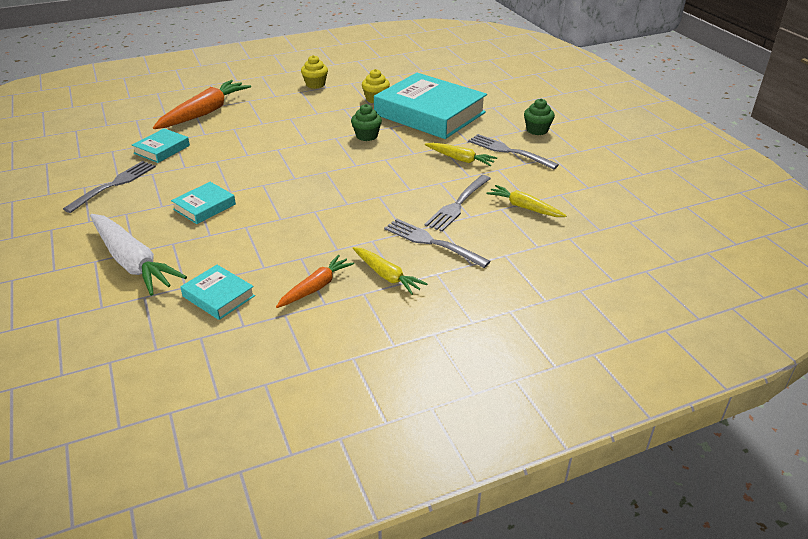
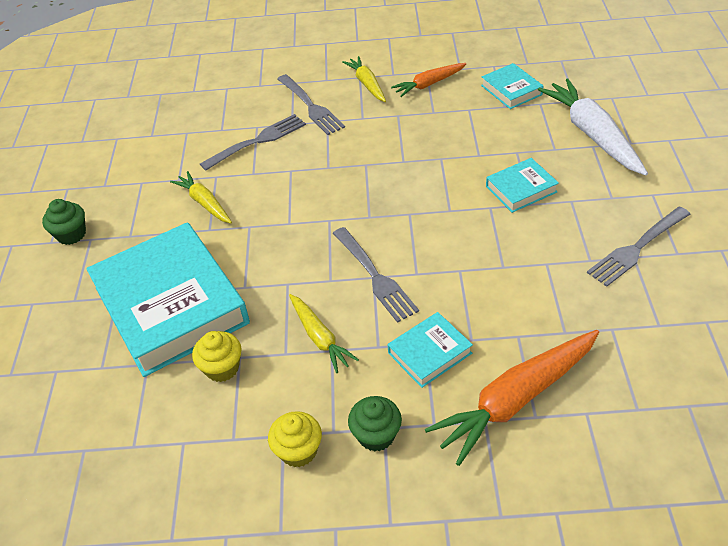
camera: 155 degrees left, 10 degrees up
turquoise book [132,128,190,163] -> turquoise book moved to [387,312,473,388]
green cupcake [351,104,382,141] -> green cupcake moved to [348,396,402,452]
grey fork [468,134,559,170] -> grey fork moved to [333,227,419,323]
yellow carrot [486,185,567,217] -> yellow carrot moved to [289,294,359,373]

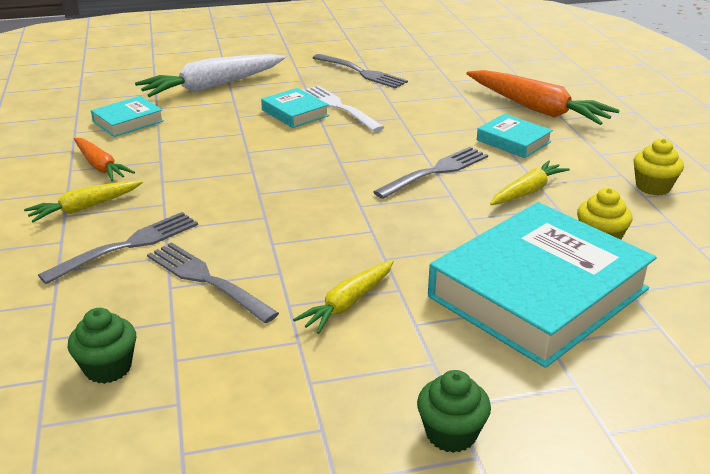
camera: 105 degrees left, 15 degrees down
green cupcake [348,396,402,452] -> green cupcake moved to [68,308,136,384]
none -> white fork [303,85,384,132]

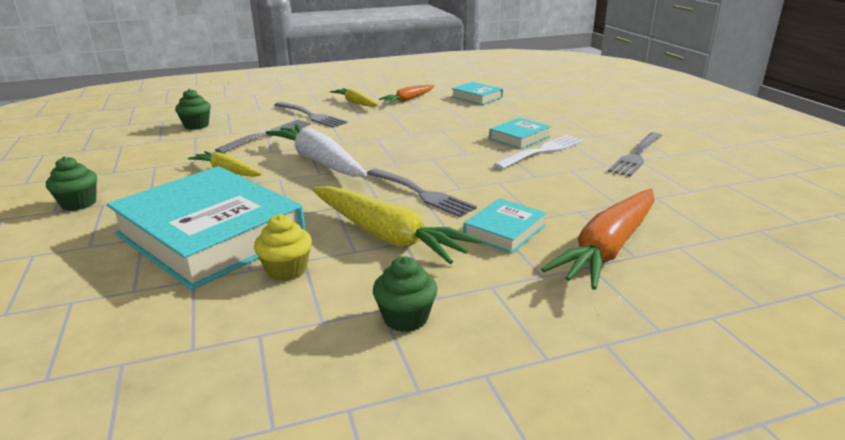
camera: 85 degrees right, 5 degrees down
white carrot [135,54,285,97] -> white carrot moved to [266,124,367,177]
yellow carrot [490,160,570,205] -> yellow carrot [312,186,482,264], size x1.76
yellow cupcake [633,138,684,195] -> green cupcake [373,257,437,332]

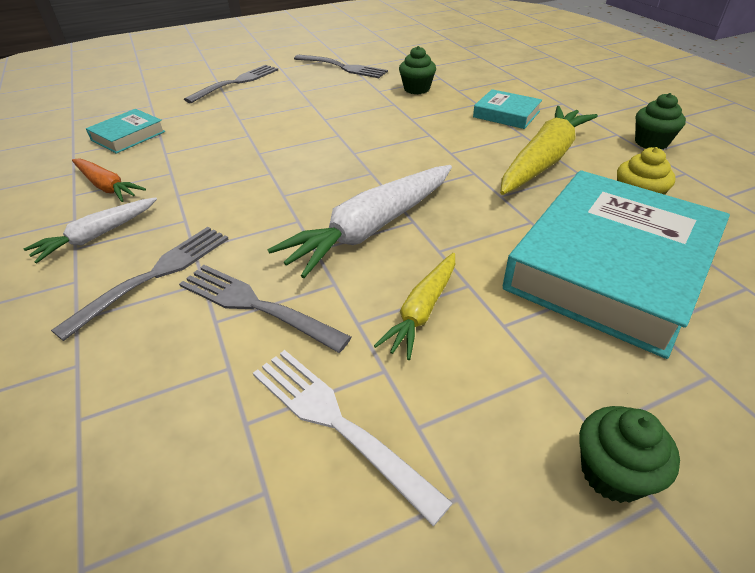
camera: 95 degrees left, 15 degrees up
green cupcake [175,89,211,130] -> green cupcake moved to [399,46,436,94]
yellow carrot [330,88,378,107] -> white carrot [24,197,157,263]
grey fork [367,169,477,217] -> grey fork moved to [184,65,278,103]
turquoise book [489,118,551,149] -> none
white fork [493,135,583,169] -> white fork moved to [253,350,453,526]
orange carrot [541,189,655,290] -> none

